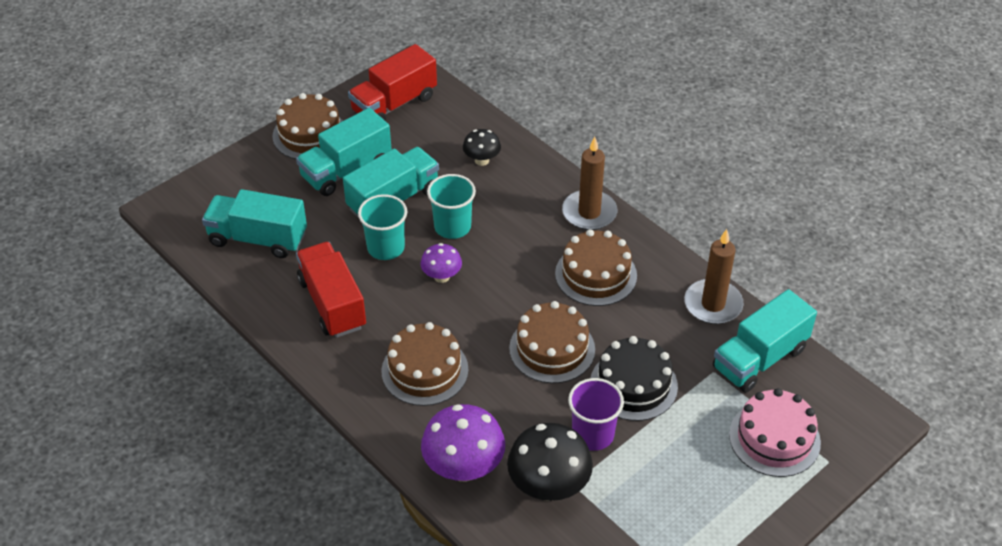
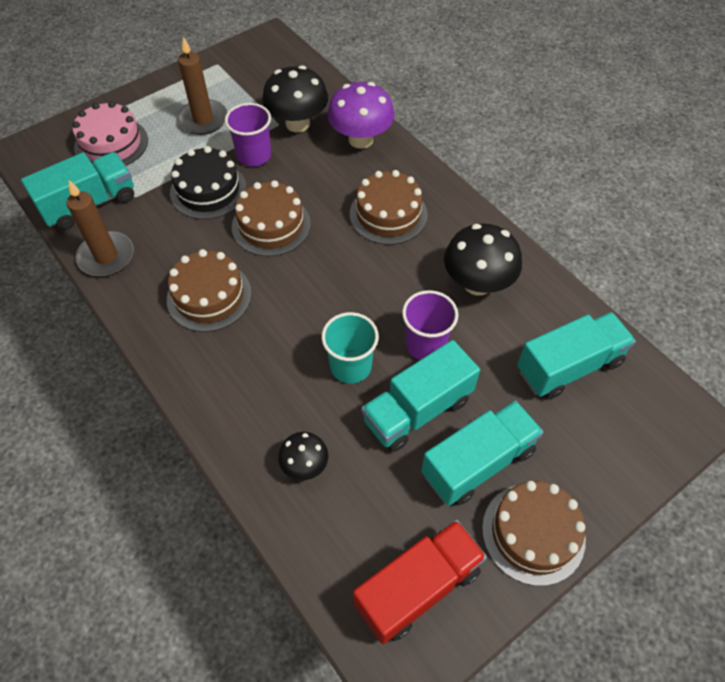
camera: 175 degrees left, 10 degrees up
turquoise truck [202,189,307,258] -> turquoise truck turned 45 degrees counterclockwise [517,312,636,399]
red truck [296,242,366,338] -> black mushroom [444,224,522,296]
turquoise cup [358,194,407,260] -> purple cup [402,290,458,360]
purple mushroom [421,243,462,283] -> none
brown candle [562,137,617,230] -> brown candle moved to [177,37,227,135]

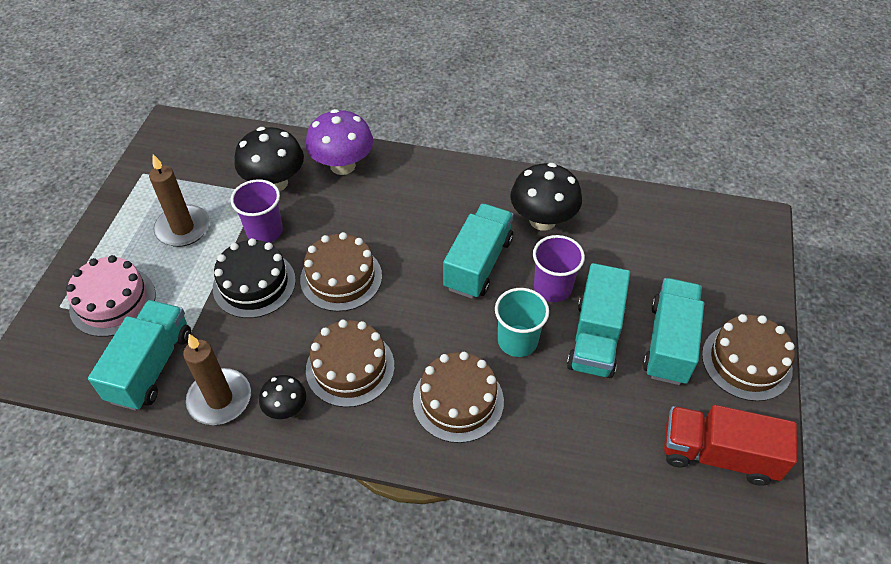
camera: 40 degrees left, 5 degrees down
black mushroom [278,432,329,480] -> black mushroom moved to [259,375,306,419]
brown cake [350,170,428,245] -> brown cake moved to [413,352,504,443]
red truck [353,520,487,644] -> red truck turned 90 degrees counterclockwise [664,405,797,486]
turquoise truck [517,312,636,399] -> turquoise truck moved to [443,204,514,299]

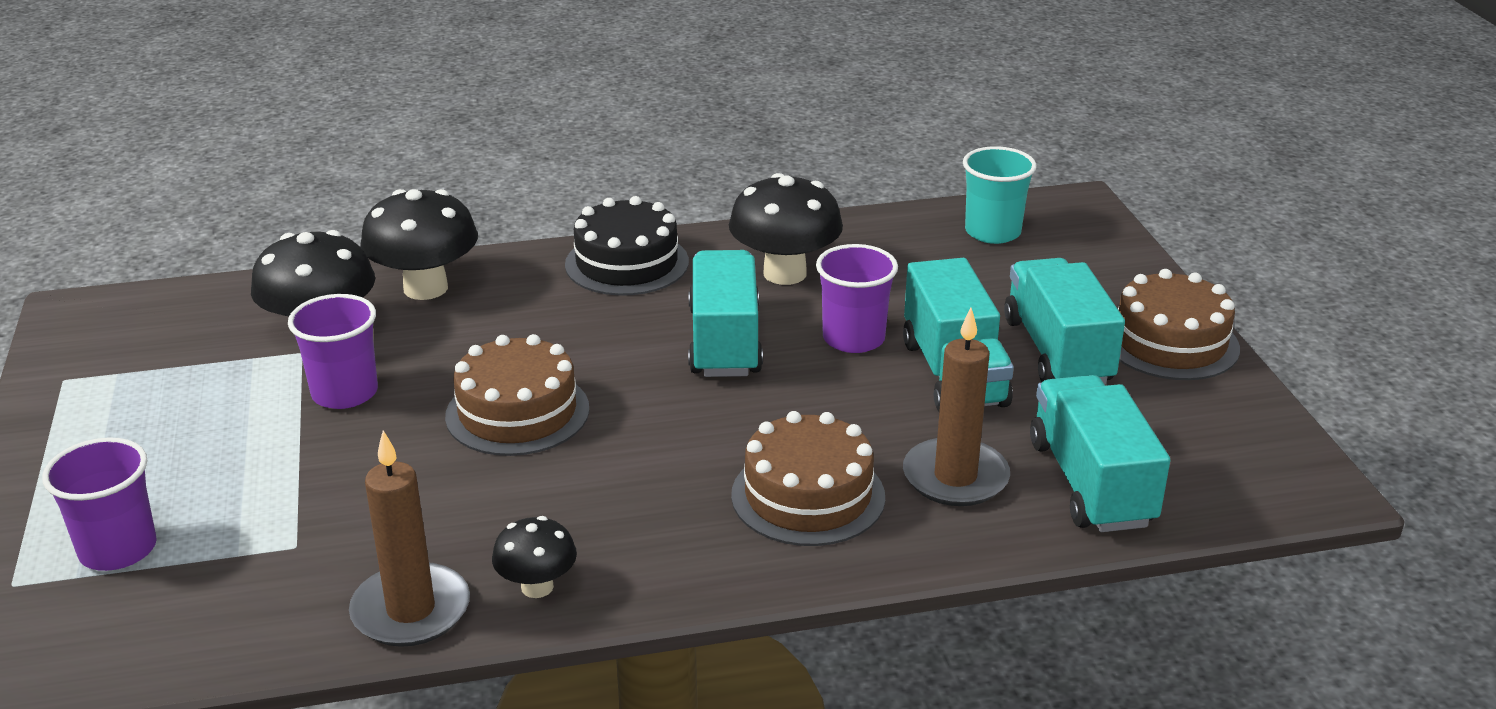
camera: 25 degrees left, 20 degrees down
pink cake [66,255,156,337] -> purple cup [42,437,157,571]
turquoise truck [88,300,191,411] -> turquoise truck moved to [1030,375,1170,532]
brown candle [149,154,210,247] -> brown candle moved to [903,308,1010,506]
black cake [213,238,296,318] -> black cake moved to [565,196,689,296]
purple mushroom [306,109,373,175] -> black mushroom [360,189,478,300]
brown cake [306,320,395,407] -> none
turquoise cup [495,288,549,357] -> turquoise cup moved to [963,146,1037,244]
red truck [664,405,797,486] -> none

